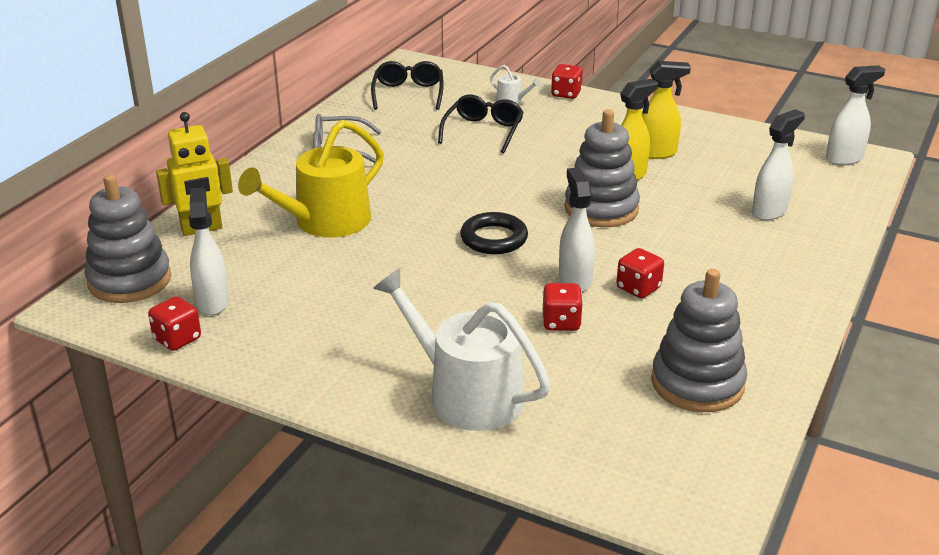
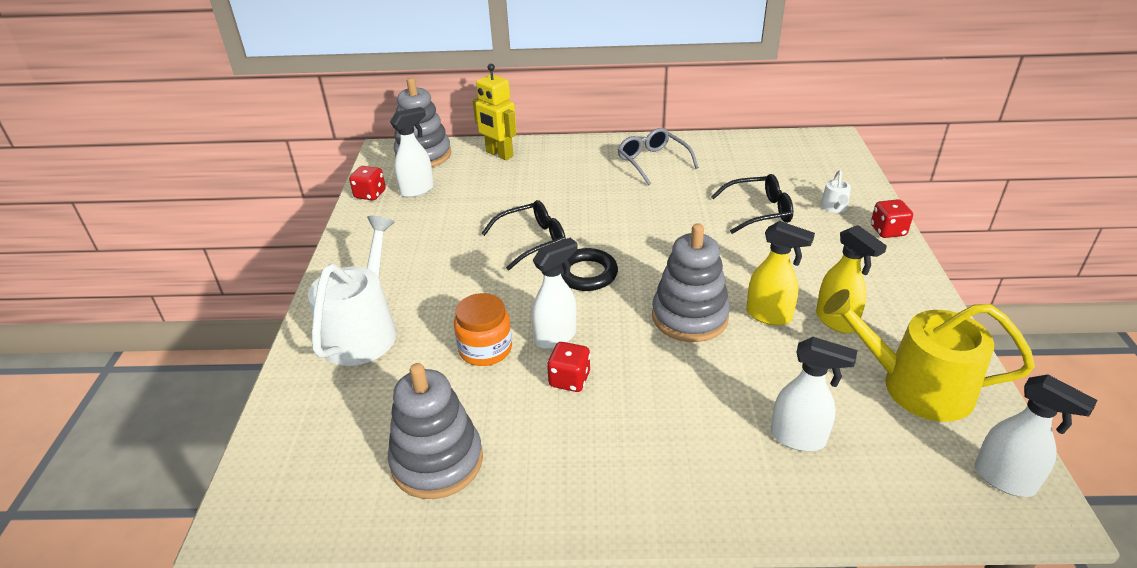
camera: 65 degrees right, 5 degrees up
yellow watering can [238,120,384,237] -> yellow watering can moved to [823,289,1035,422]
black glasses [371,61,444,110] -> black glasses moved to [481,200,566,270]
red dice [542,283,583,331] -> orange jar [454,293,512,366]

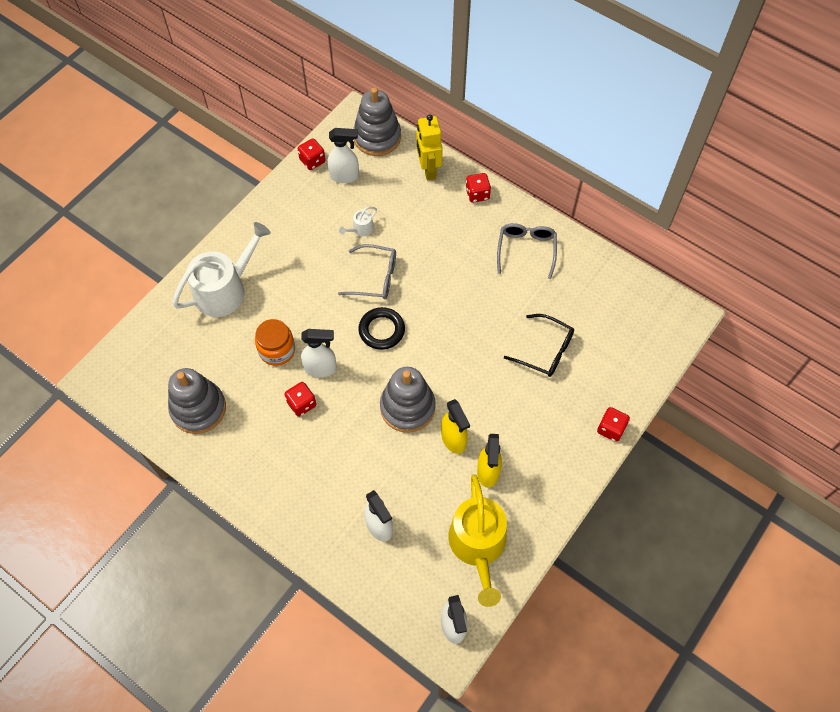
camera: 35 degrees right, 25 degrees up
black glasses [481,200,566,270] -> grey glasses [338,244,396,299]
white watering can [820,170,851,213] -> white watering can moved to [339,207,377,236]
yellow watering can [823,289,1035,422] -> yellow watering can turned 150 degrees counterclockwise [448,474,507,607]
none -> red dice [465,173,491,203]

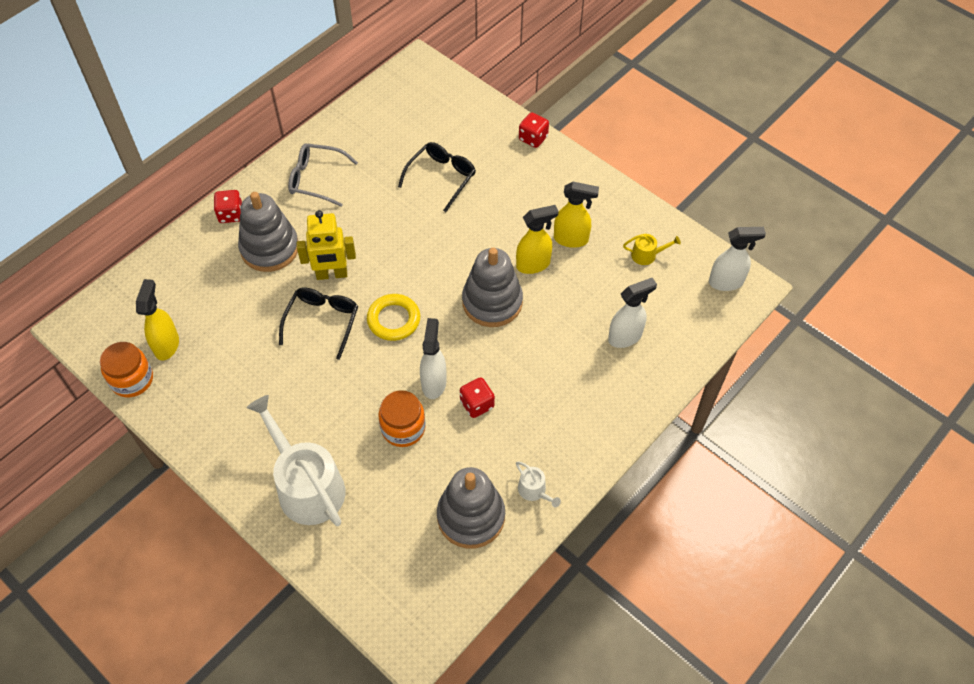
camera: 85 degrees left, 5 degrees down
red dice [298,138,326,170] -> orange jar [100,342,153,398]
white spray bottle [327,128,359,183] -> yellow spray bottle [136,279,179,361]
grey glasses [338,244,396,299] -> black glasses [279,287,358,360]
white watering can [339,207,377,236] -> white watering can moved to [516,461,561,507]
grey stacking toy [353,87,401,156] -> grey stacking toy moved to [238,192,298,272]
black ring [358,307,405,350] -> yellow ring [367,294,420,341]
yellow robot [416,114,443,181] -> yellow robot moved to [297,210,356,280]
yellow watering can [448,474,507,607] -> yellow watering can [623,234,681,265], size x0.42

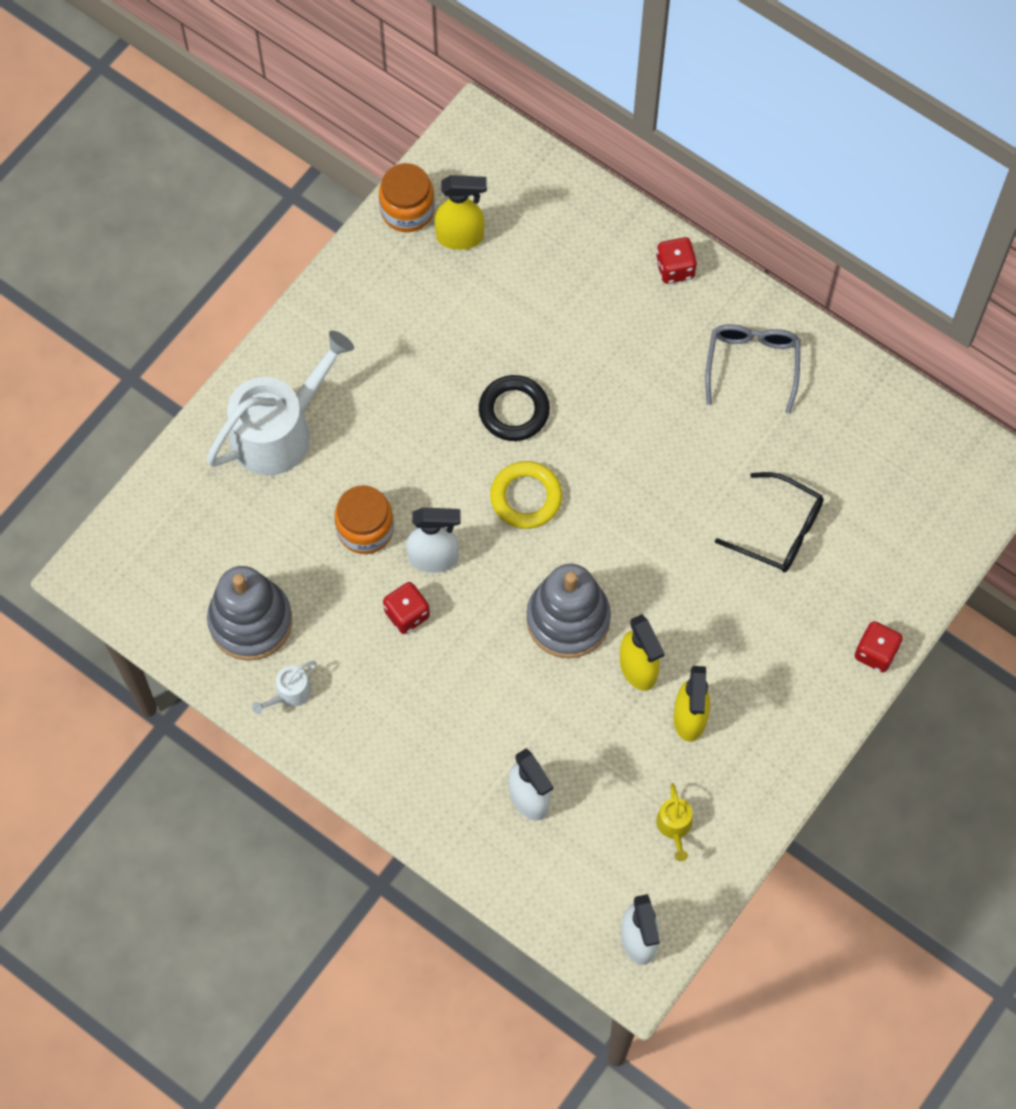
camera: 85 degrees right, 10 degrees up
grey stacking toy [238,192,298,272] -> none
black glasses [279,287,358,360] -> black ring [479,375,550,441]
yellow robot [297,210,356,280] -> none

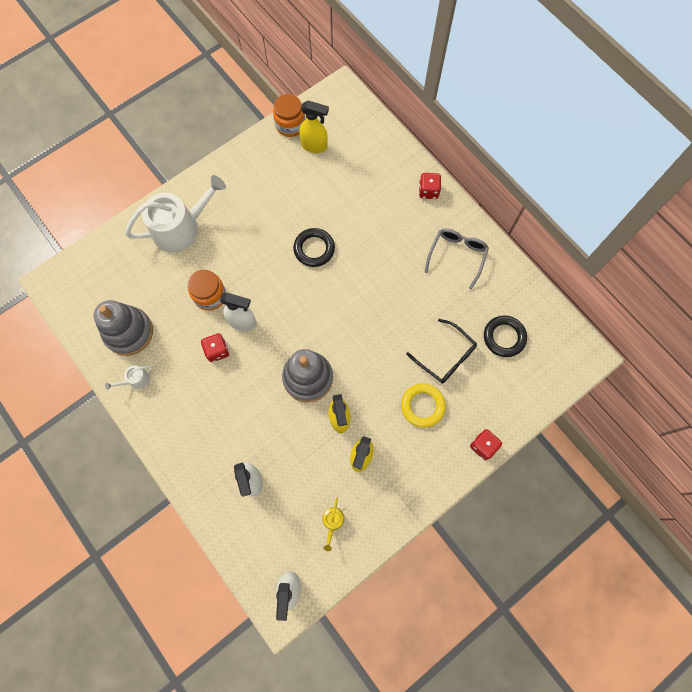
camera: 15 degrees right, 5 degrees up
yellow ring [490,461,563,529] -> yellow ring moved to [401,383,446,428]
none -> black ring [484,315,527,357]

